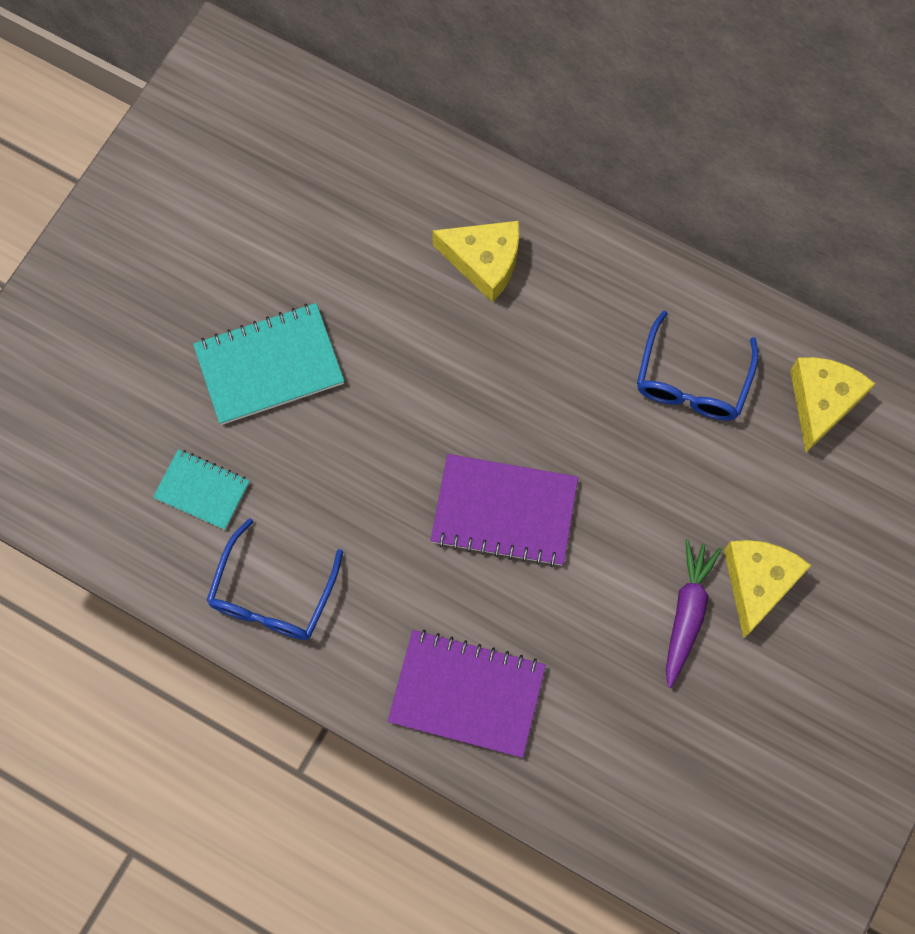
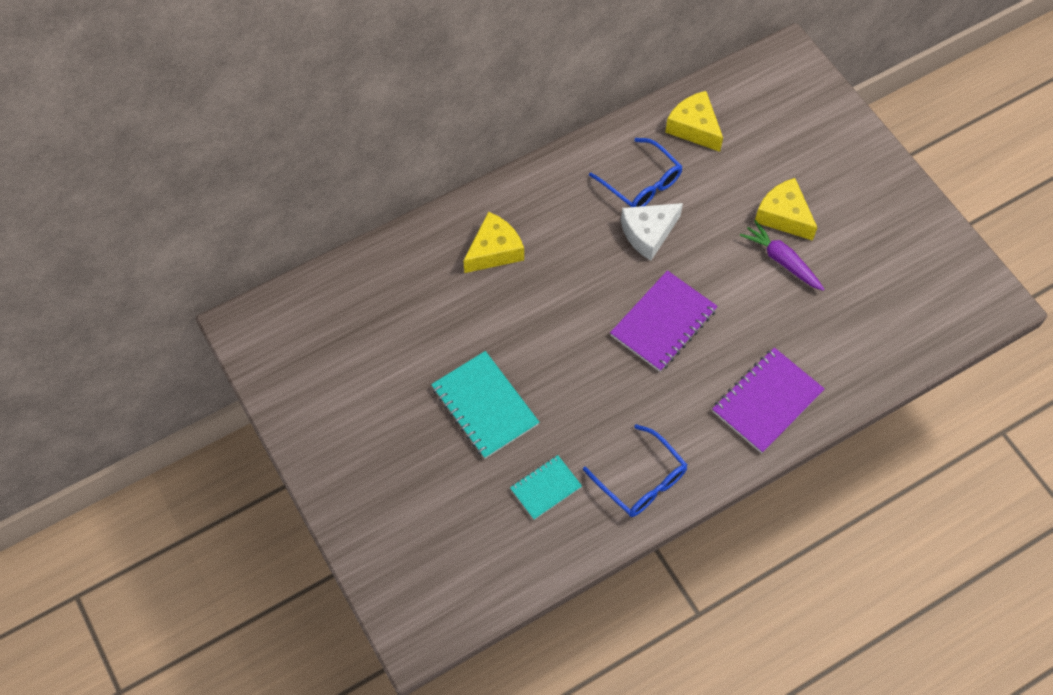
camera: 60 degrees left, 10 degrees down
turquoise notebook [193,303,344,425] -> turquoise notebook turned 45 degrees counterclockwise [431,351,540,459]
none -> white cheese [621,203,683,261]

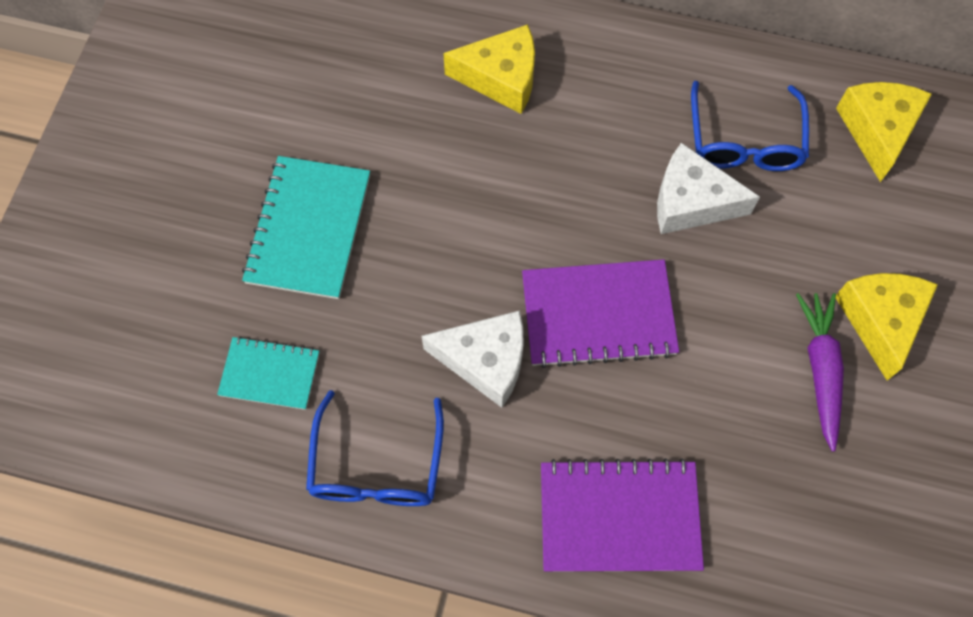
camera: 45 degrees right, 5 degrees up
none -> white cheese [421,310,523,408]

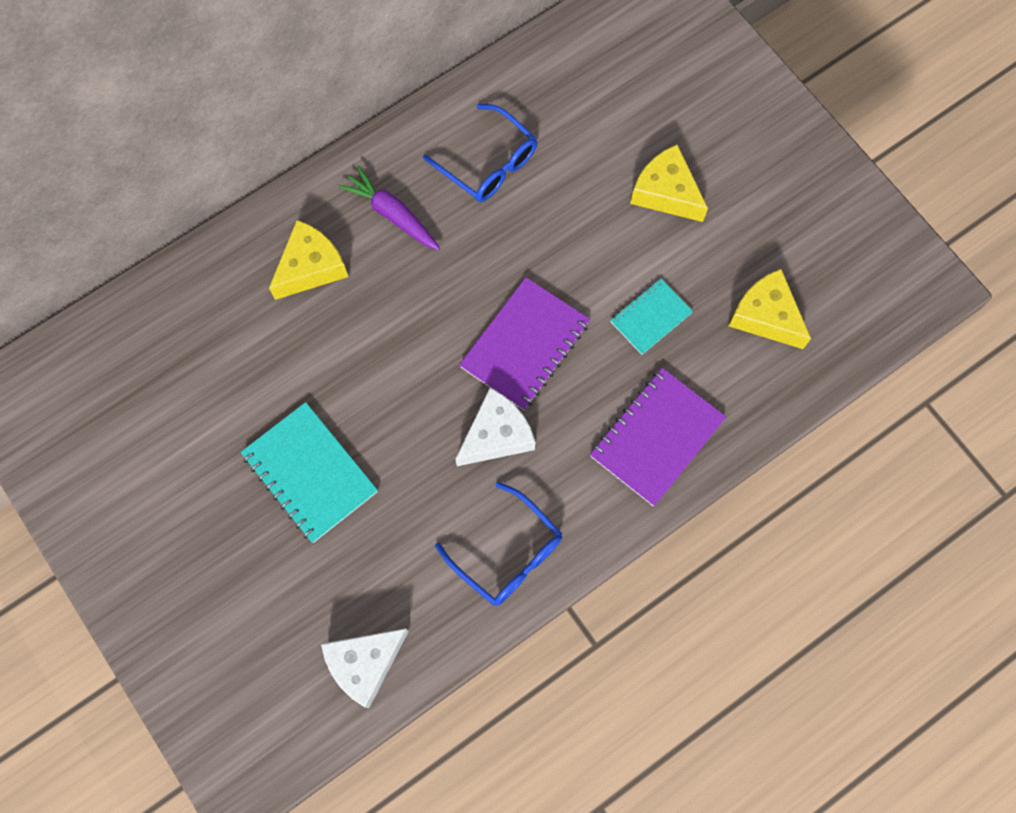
camera: 50 degrees left, 5 degrees up
turquoise notebook [217,336,319,410] -> turquoise notebook moved to [610,278,693,355]
white cheese [657,143,760,234] -> white cheese moved to [321,628,409,708]
purple carrot [796,293,844,452] -> purple carrot moved to [338,166,440,250]
yellow cheese [836,82,932,182] -> yellow cheese moved to [729,269,811,349]

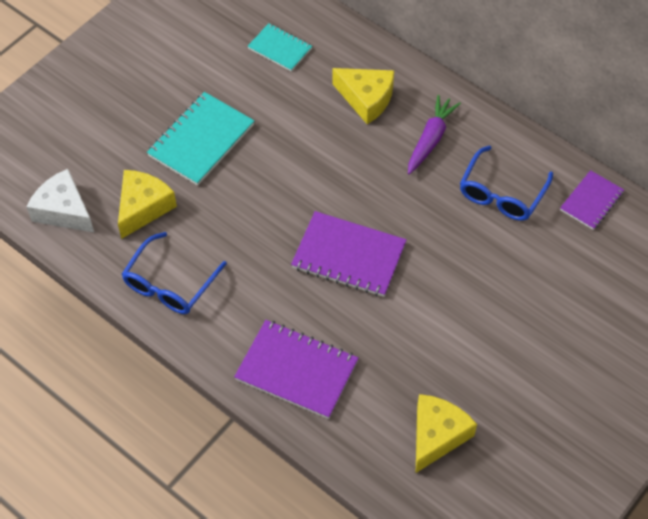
camera: 75 degrees right, 15 degrees down
white cheese [456,388,536,466] -> none
turquoise notebook [610,278,693,355] -> turquoise notebook moved to [247,23,312,71]
yellow cheese [630,144,708,222] -> yellow cheese moved to [118,170,177,239]
none -> purple notebook [560,170,624,230]

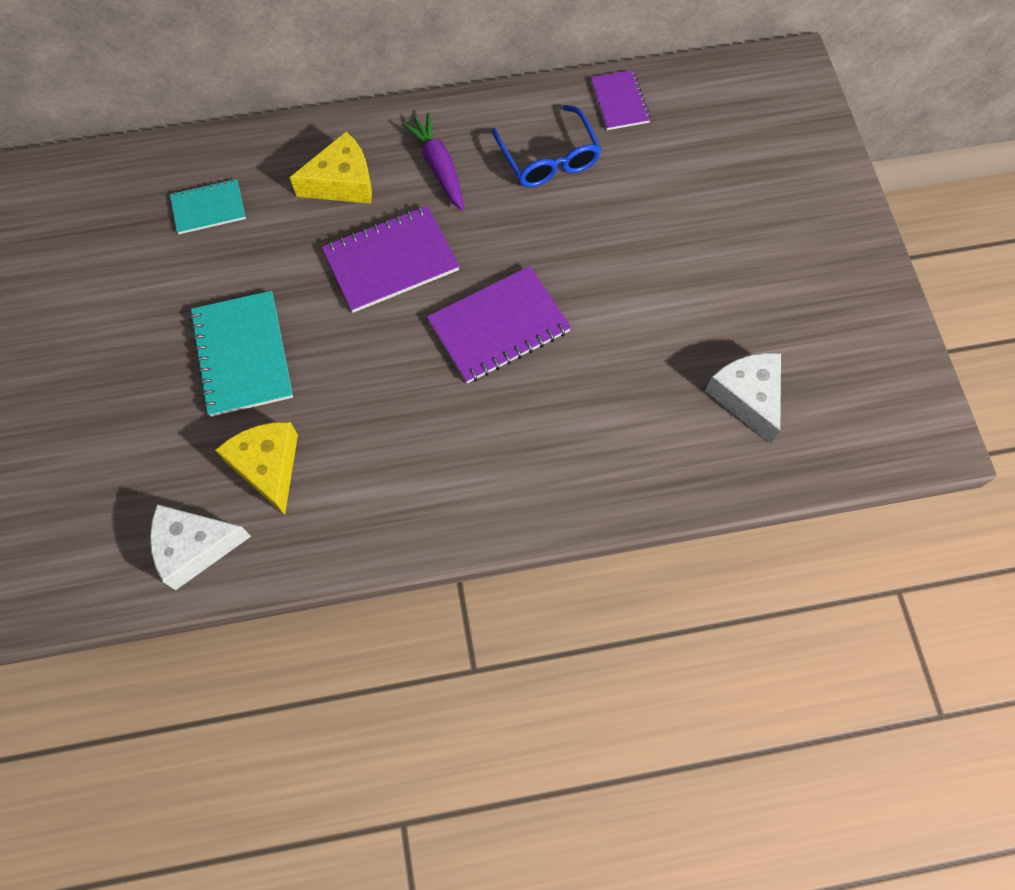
camera: 50 degrees left, 10 degrees up
blue glasses [122,232,227,314] -> none
purple notebook [234,320,359,419] -> purple notebook moved to [322,205,460,313]
yellow cheese [416,394,477,473] -> white cheese [705,353,781,444]

